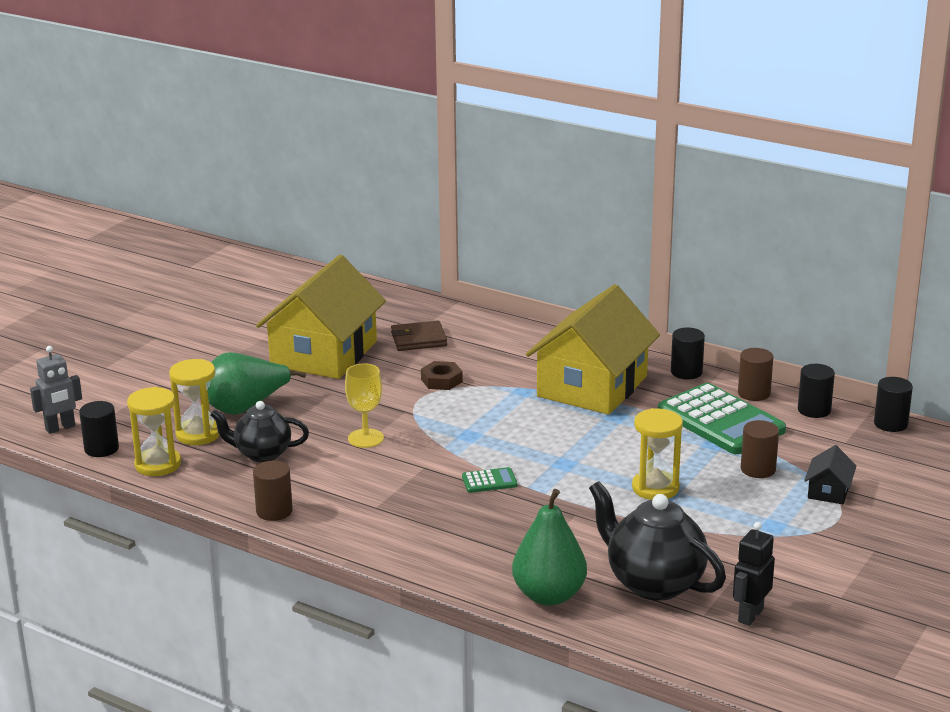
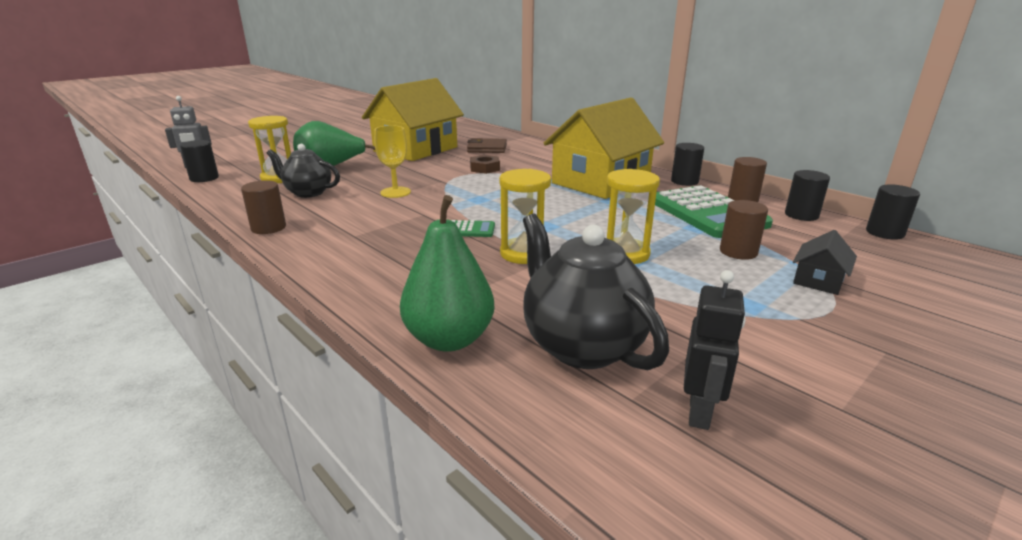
camera: 15 degrees right, 0 degrees up
yellow hourglass [127,387,181,476] -> yellow hourglass moved to [499,169,551,264]
black robot [733,522,775,626] -> black robot turned 150 degrees clockwise [684,270,746,430]

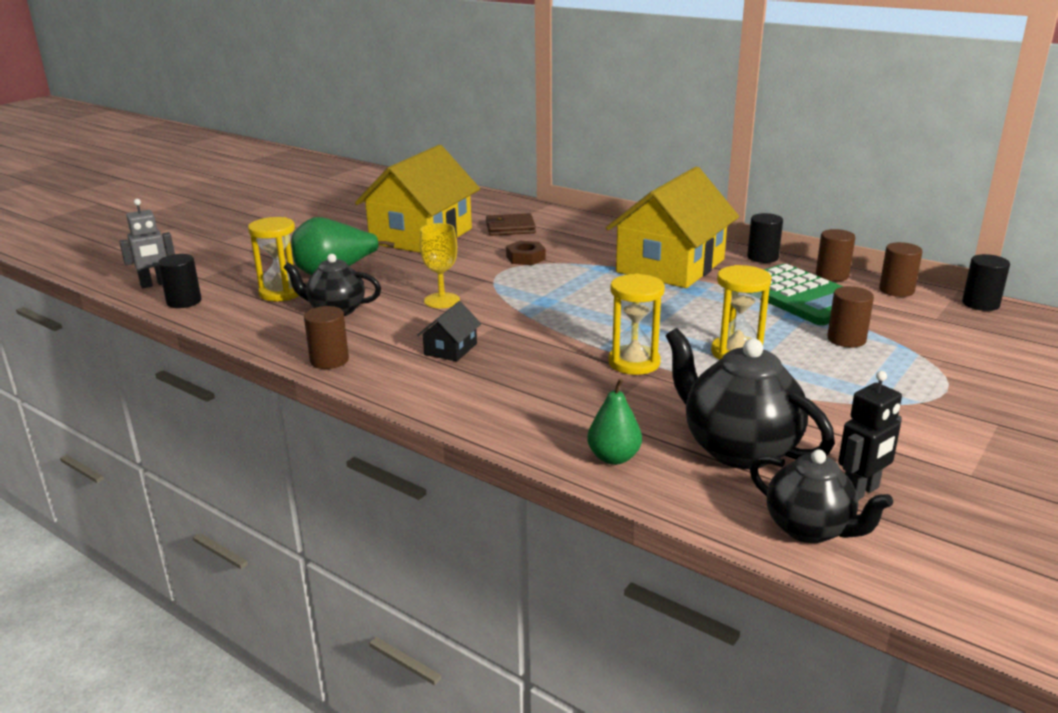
camera: 10 degrees left, 0 degrees up
green pear [400,195,495,352] -> green pear [587,378,642,465], size x0.61
green calculator [451,220,495,237] -> none
black robot [684,270,746,430] -> black robot turned 45 degrees clockwise [838,371,902,500]
black cylinder [785,170,830,221] -> brown cylinder [879,242,923,297]
black house [793,230,857,295] -> black house moved to [417,301,481,361]
none -> black teapot [750,449,893,543]

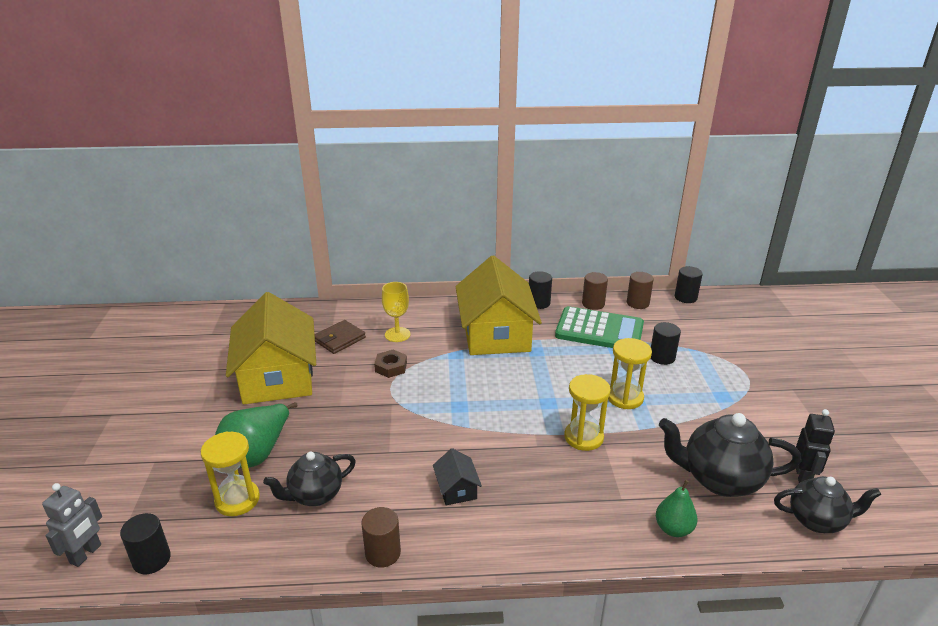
camera: 40 degrees left, 5 degrees up
yellow goblet [420,223,460,308] -> yellow goblet moved to [382,282,410,342]
brown cylinder [827,286,874,348] -> black cylinder [651,322,681,365]

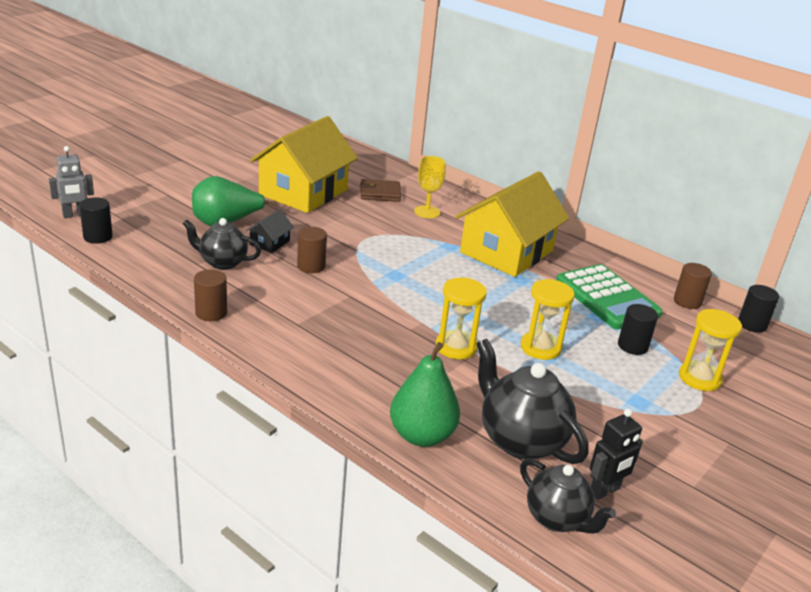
camera: 40 degrees right, 0 degrees up
yellow hourglass [201,432,260,516] -> yellow hourglass moved to [679,309,742,391]
brown nut [374,350,407,378] -> none
black house [433,448,482,505] -> black house moved to [246,209,294,253]
black cylinder [529,271,552,309] -> none
brown cylinder [582,272,608,310] -> brown cylinder moved to [297,227,327,273]
green pear [656,480,697,537] -> green pear [390,342,460,447], size x1.63

